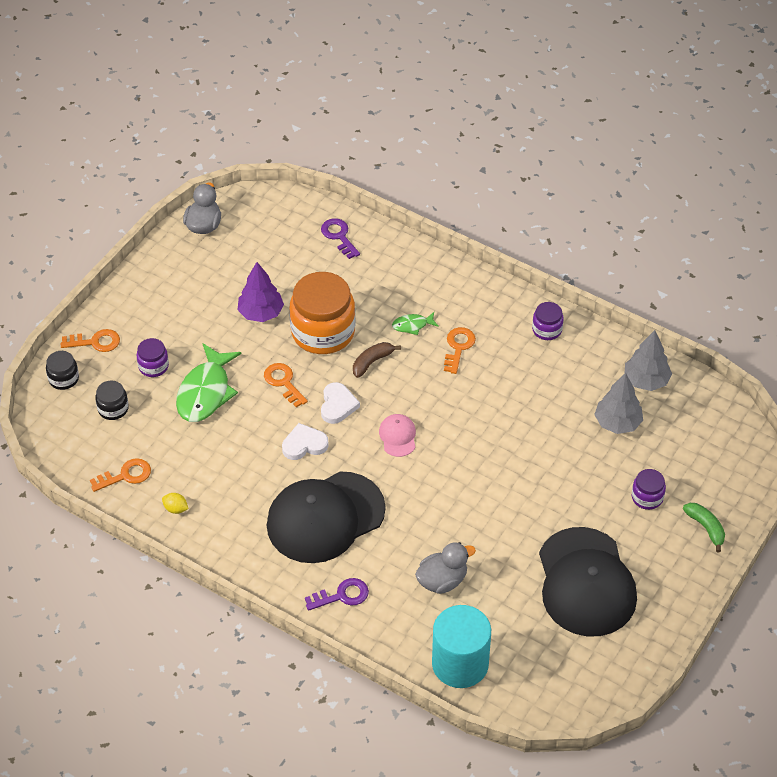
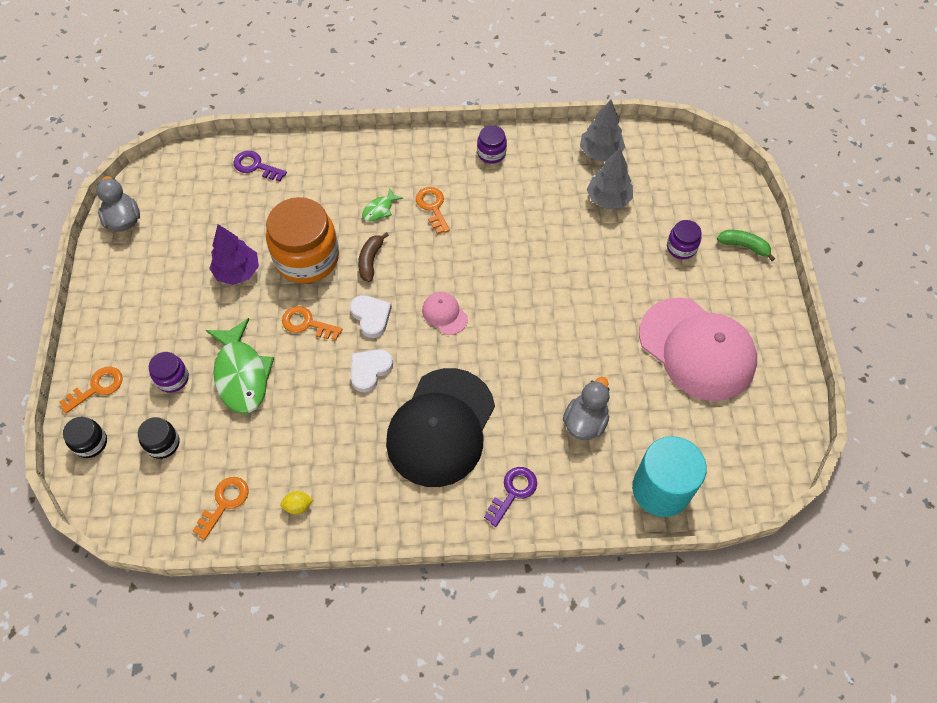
camera: 35 degrees left, 10 degrees up
black cap [539,527,637,637] -> pink cap [639,298,757,401]

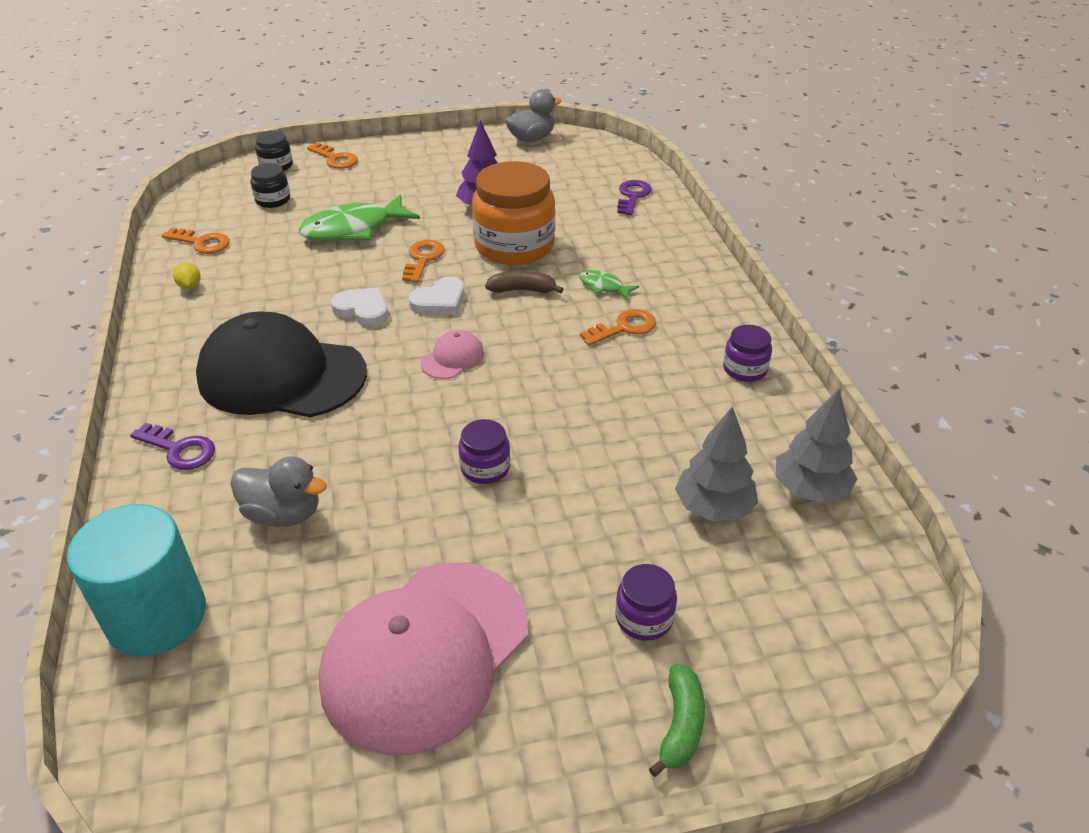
camera: 80 degrees right, 20 degrees down
purple jar [149,352,189,393] -> purple jar moved to [459,419,510,484]

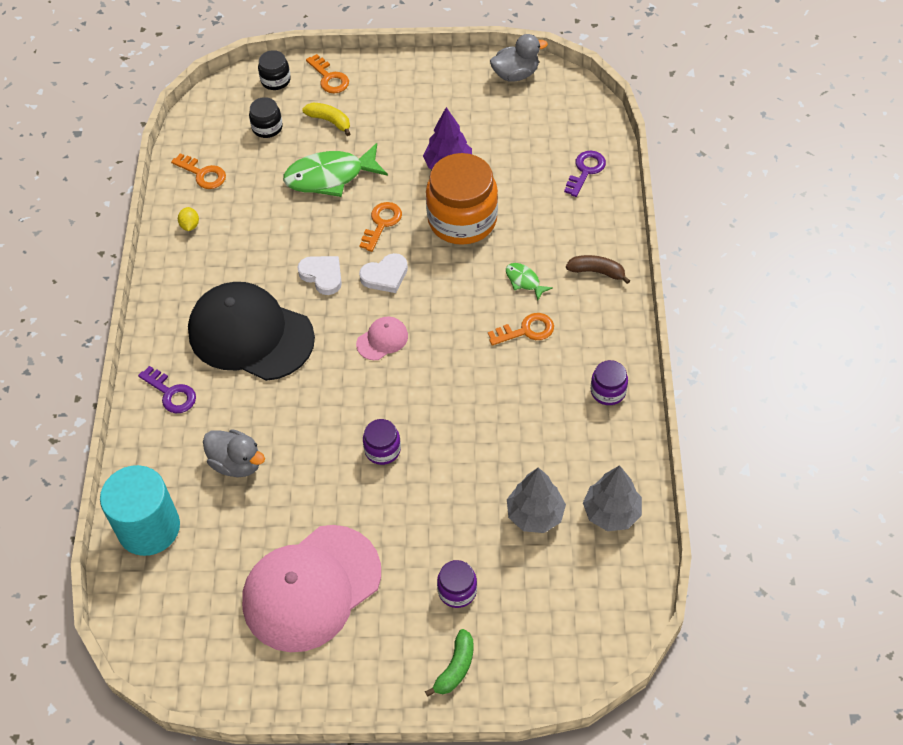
camera: 15 degrees right, 15 degrees up
brown banana [485,271,563,294] -> brown banana moved to [566,255,630,284]
none -> yellow banana [302,103,351,136]

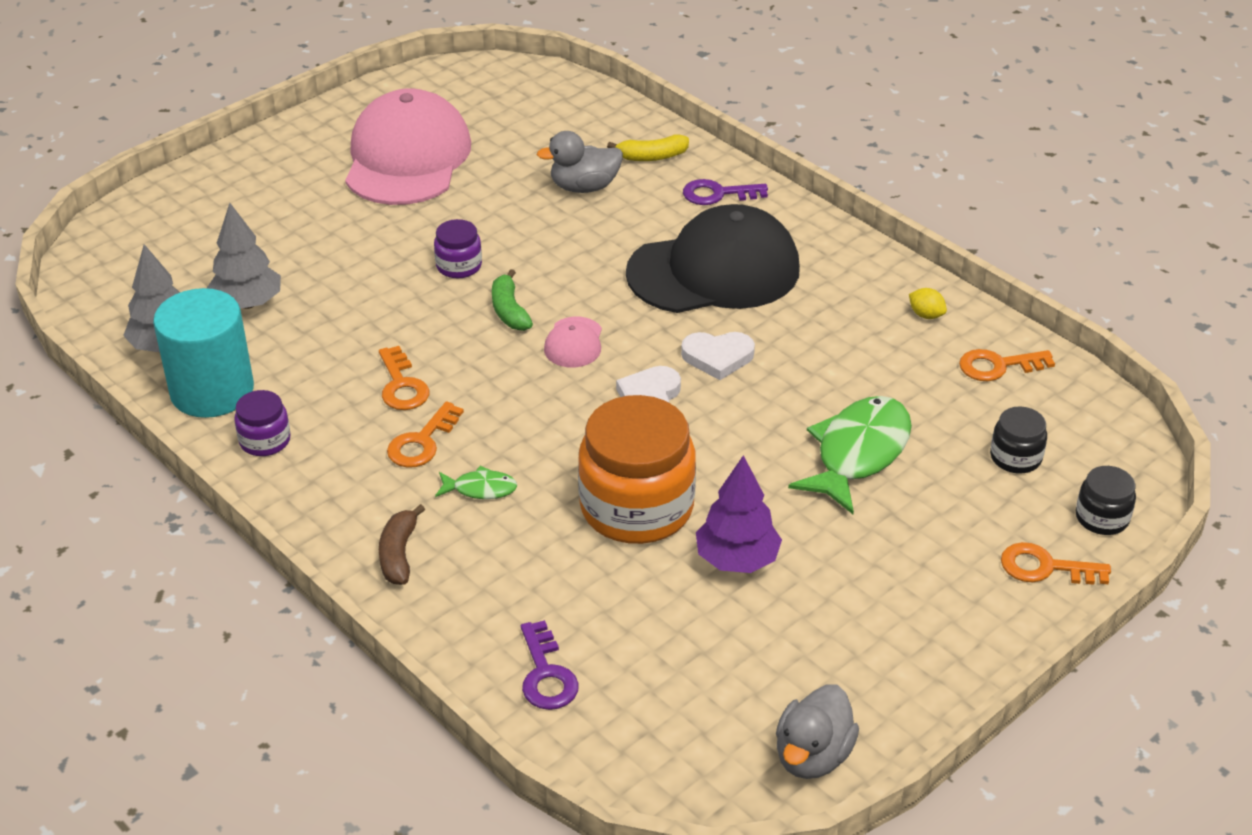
camera: 135 degrees right, 15 degrees down
turquoise cylinder [100,465,180,556] -> turquoise cylinder moved to [153,288,254,418]
yellow banana [302,103,351,136] -> yellow banana moved to [607,134,689,161]
orange key [359,202,402,252] -> orange key moved to [379,346,429,410]
green banana [425,629,473,697] -> green banana moved to [492,269,533,331]
purple jar [437,560,477,608] -> none
brown banana [566,255,630,284] -> brown banana turned 120 degrees clockwise [379,504,425,585]

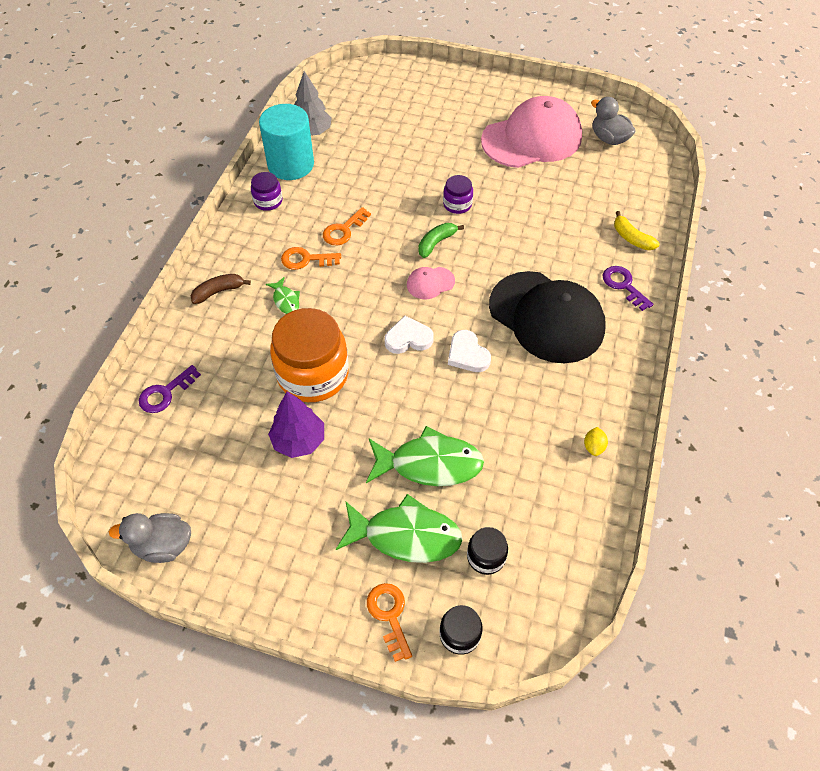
camera: 60 degrees right, 15 degrees up
grey tree [207,203,281,309] -> none
grey duck [537,131,623,193] -> grey duck moved to [591,97,636,145]
orange key [959,349,1055,381] -> none
none -> green fish [336,494,463,563]

